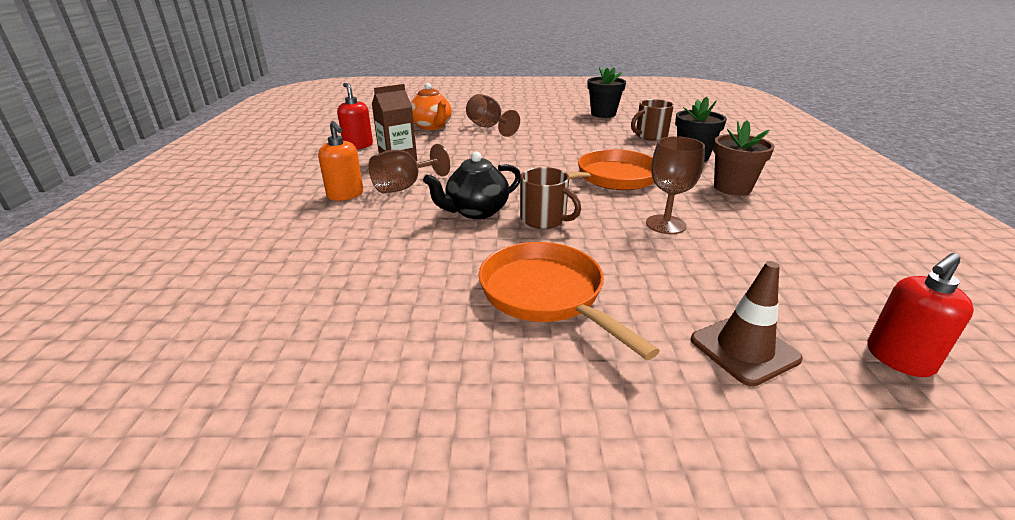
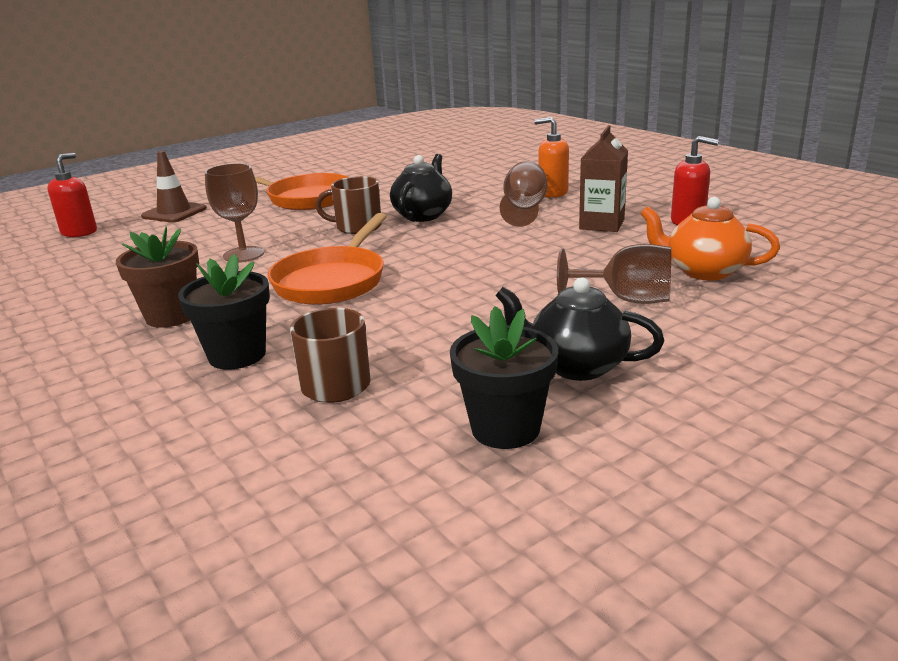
camera: 145 degrees right, 5 degrees down
none -> black teapot [495,277,665,381]

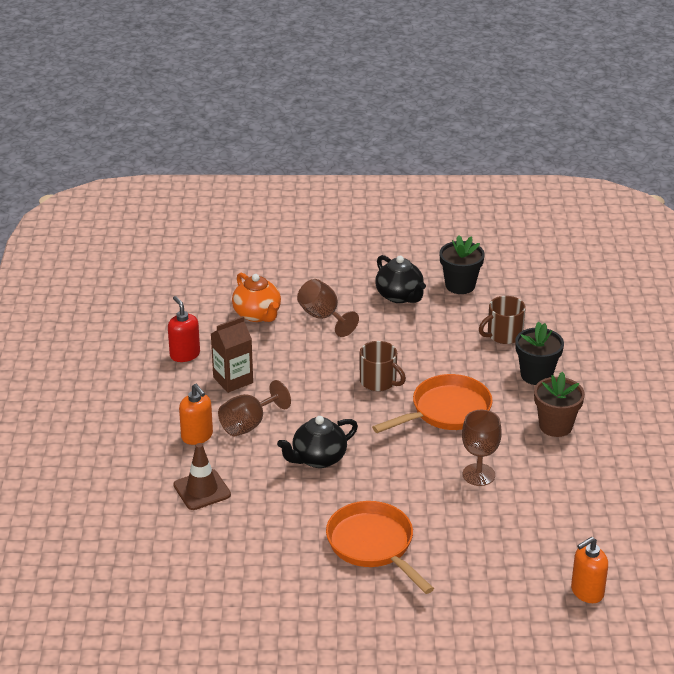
camera: 145 degrees left, 10 degrees up
red soap dispenser [47,153,97,237] -> orange soap dispenser [571,537,608,603]
brown traffic cone [141,151,207,223] -> brown traffic cone moved to [173,443,231,510]
brown mug [315,176,382,234] -> brown mug moved to [360,341,406,391]

